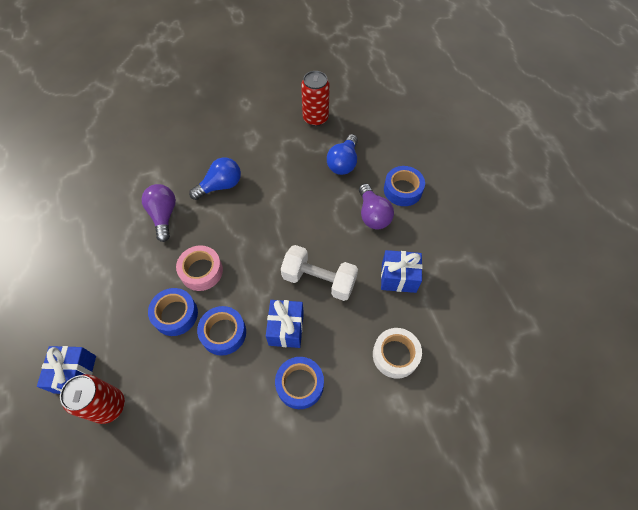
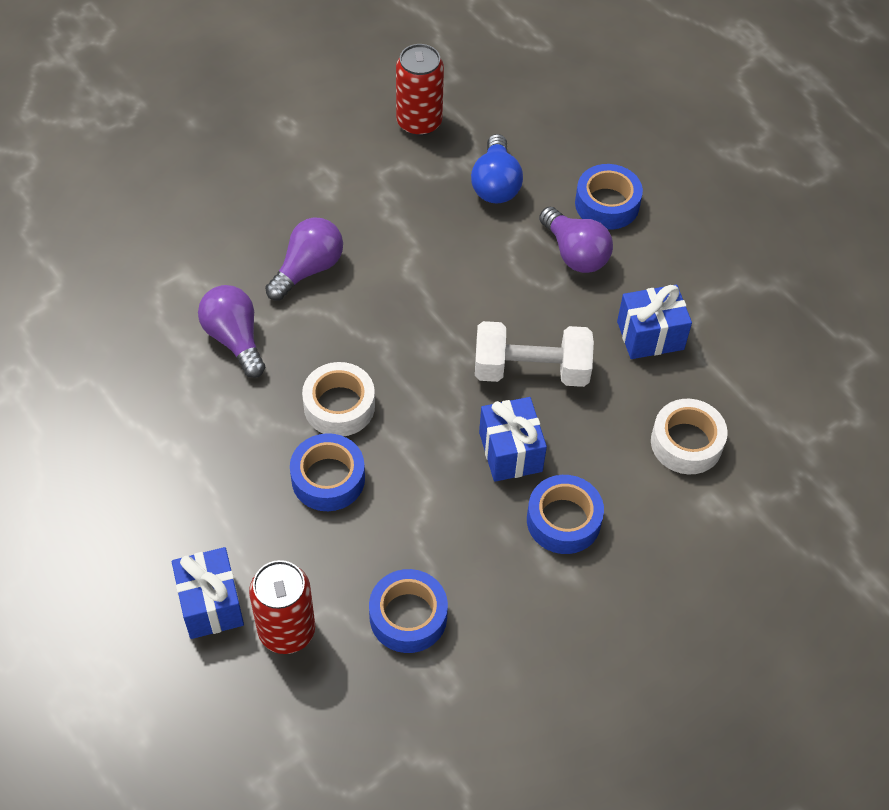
camera: 20 degrees left, 5 degrees down
pink tape [176,245,223,291] -> white tape [302,362,375,436]
blue light bulb [189,157,241,200] -> purple light bulb [265,217,343,301]
blue tape [197,306,246,356] -> blue tape moved to [369,569,448,653]

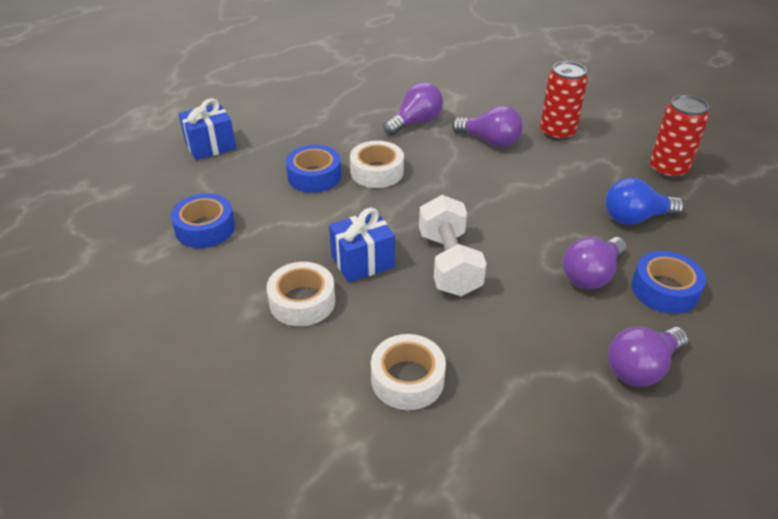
camera: 80 degrees right, 15 degrees down
red can [249,560,315,654] -> red can moved to [540,61,588,141]
blue tape [527,475,604,554] -> white tape [267,262,335,326]
blue gift [617,285,692,359] -> none
none -> purple light bulb [608,327,688,387]

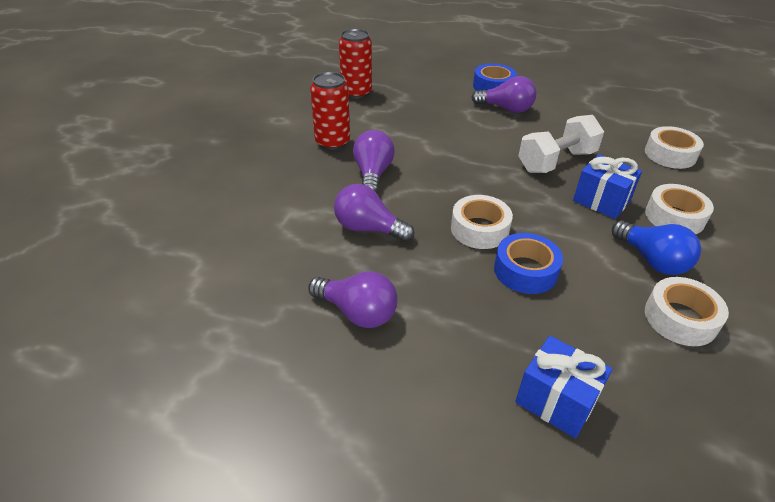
camera: 115 degrees left, 0 degrees up
blue tape [171,193,235,248] -> white tape [645,277,729,346]
blue light bulb [605,178,684,225] -> blue light bulb moved to [612,220,701,275]
purple light bulb [608,327,688,387] -> purple light bulb moved to [308,271,398,328]

